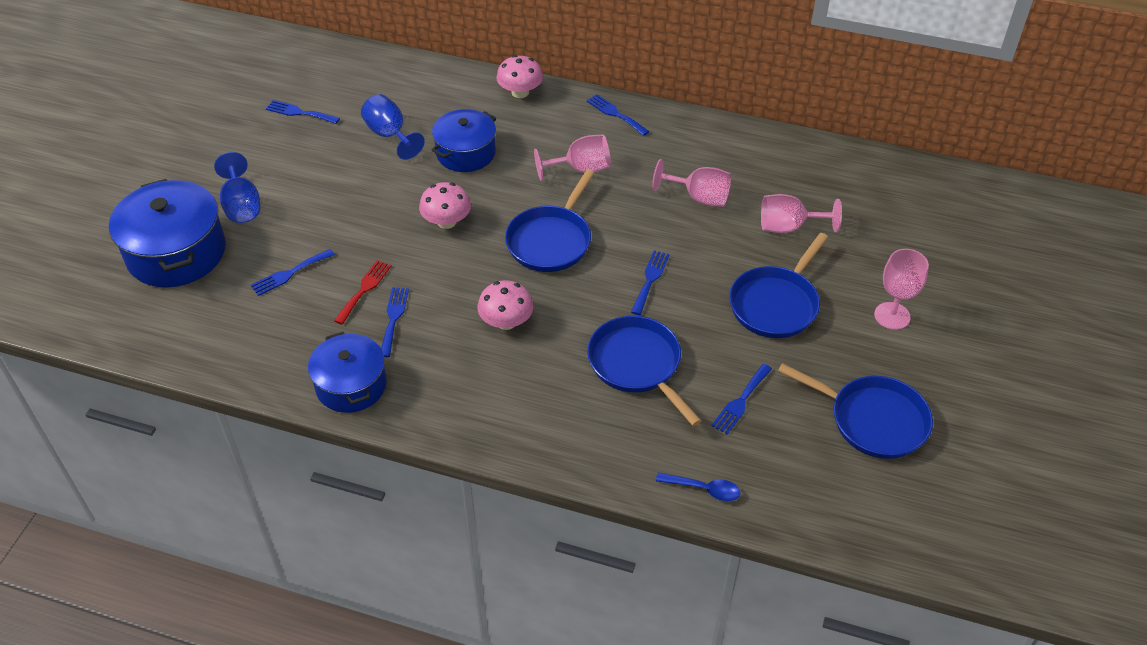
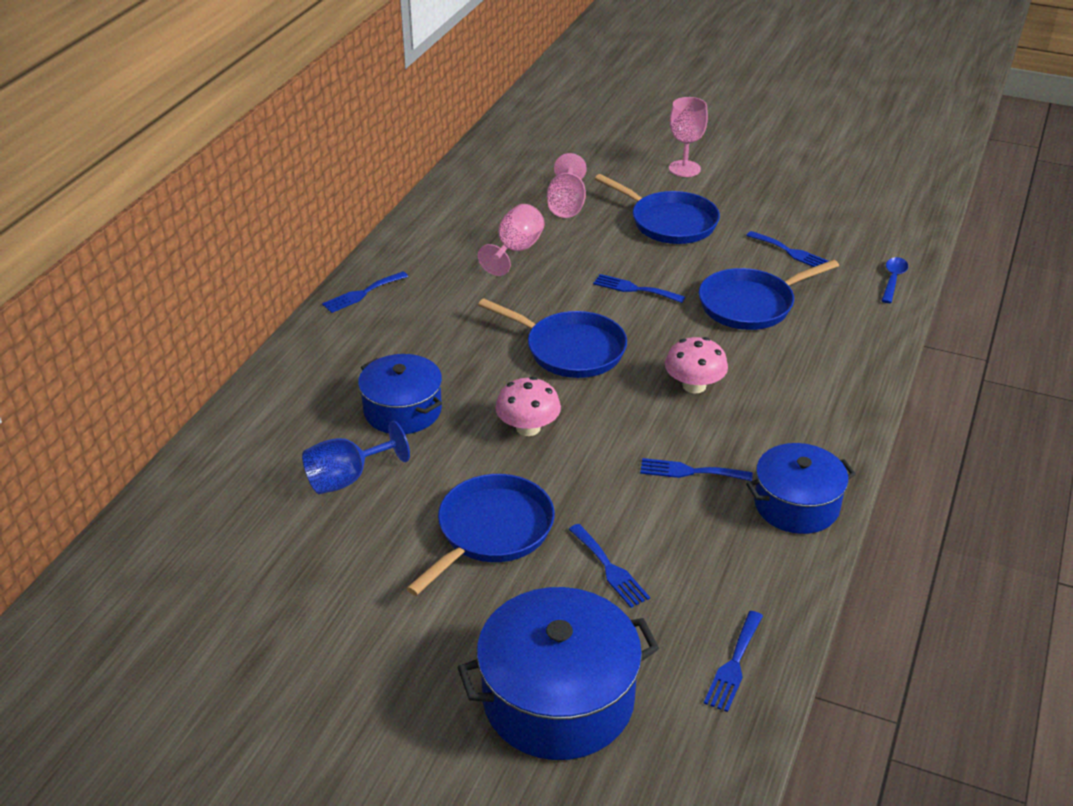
camera: 85 degrees left, 10 degrees down
blue goblet [214,152,260,223] -> none
blue fork [266,100,340,124] -> blue fork moved to [704,611,763,712]
red fork [334,260,392,325] -> none
pink mushroom [496,55,543,98] -> none
pink goblet [534,135,611,181] -> none
blue pan [778,363,933,459] -> blue pan moved to [406,474,555,596]

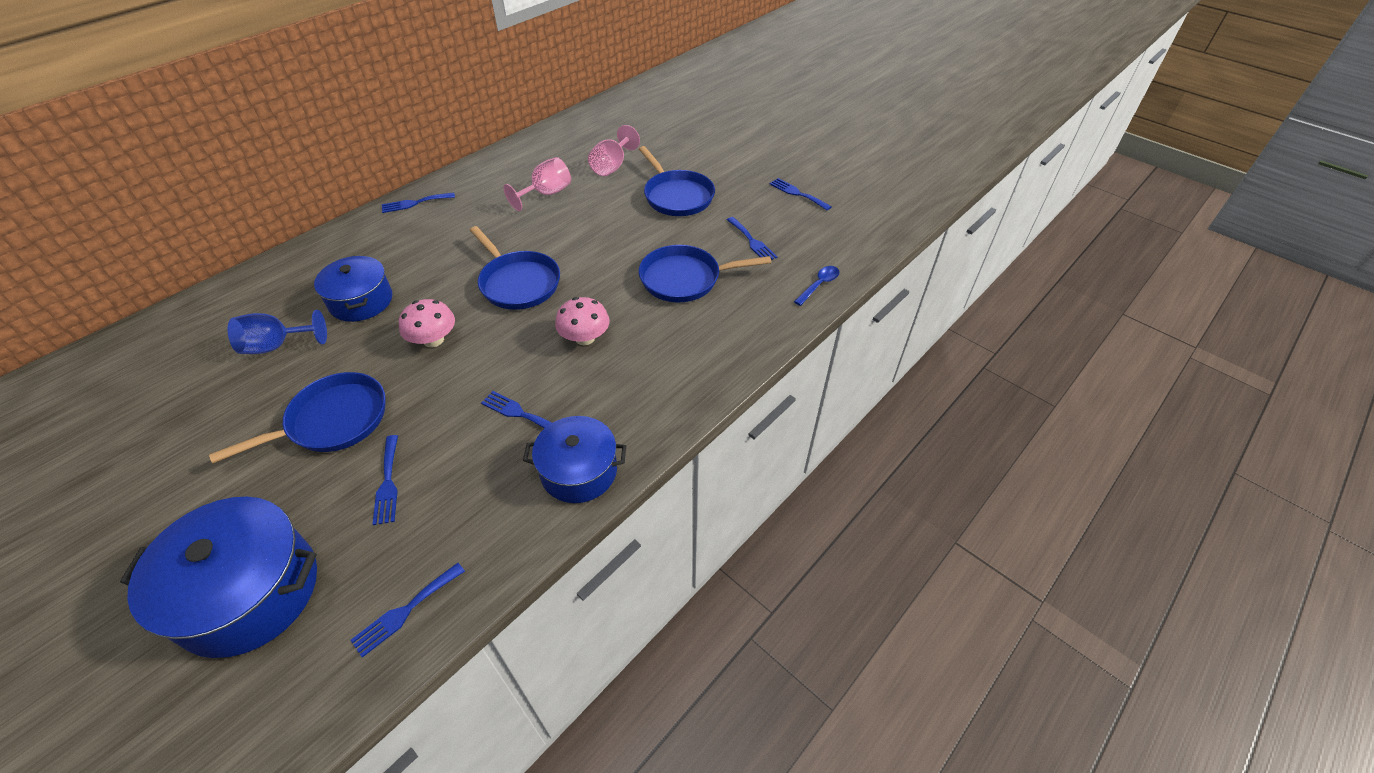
camera: 20 degrees right, 10 degrees up
blue fork [593,274,685,303] -> blue fork moved to [770,178,831,210]
pink goblet [669,97,708,177] -> none

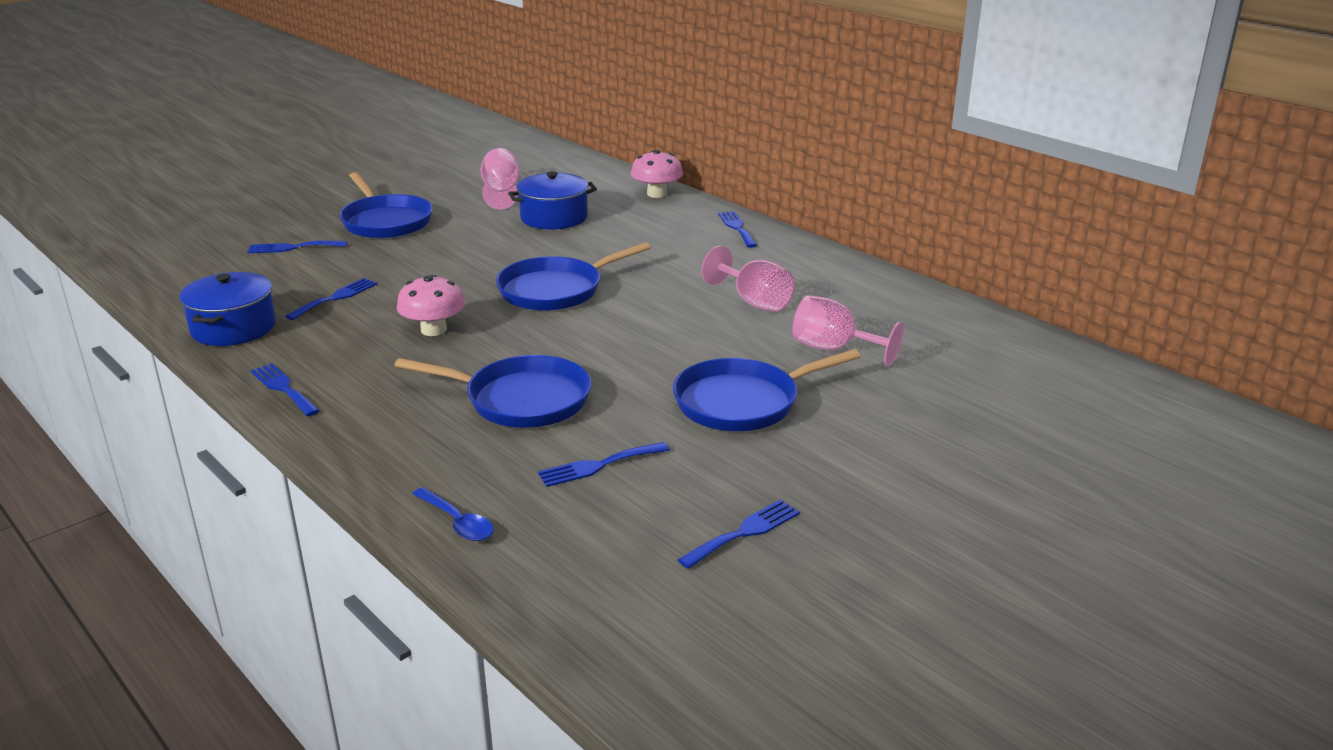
camera: 95 degrees right, 20 degrees down
blue pot [120,496,317,658] -> none
blue goblet [228,310,327,354] -> pink goblet [481,148,520,210]
blue fork [350,563,465,658] -> blue fork moved to [251,363,320,416]
pink mushroom [399,299,455,347] -> pink mushroom moved to [631,149,683,198]
blue pan [639,245,771,302] -> blue pan turned 105 degrees clockwise [394,355,591,428]

